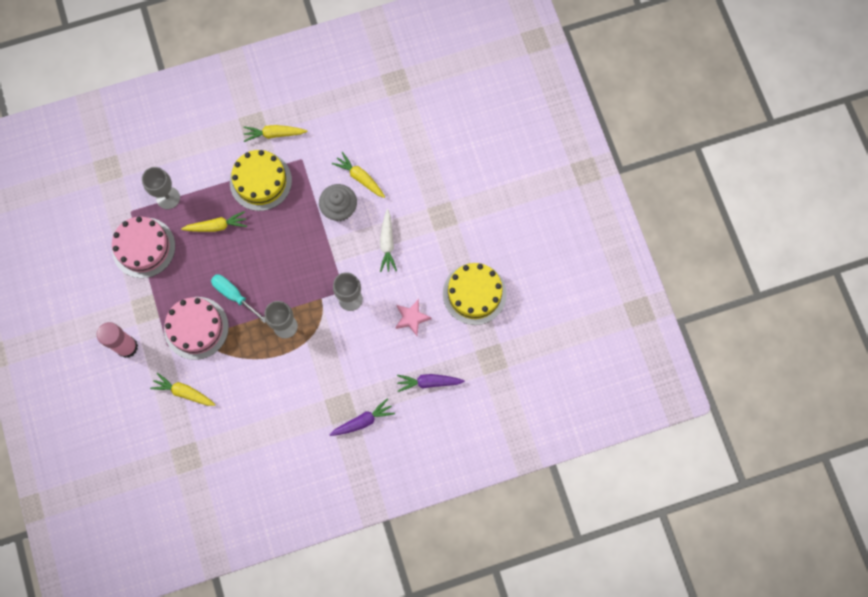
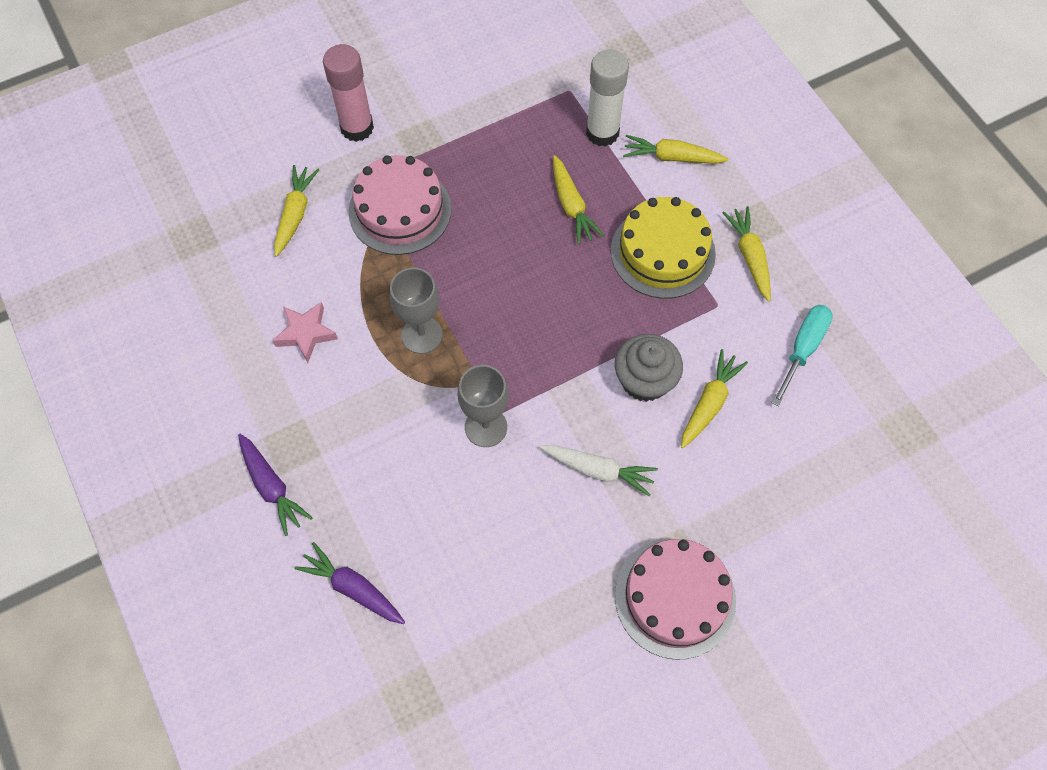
camera: 80 degrees right, 10 degrees down
pink cake [112,217,175,278] -> pink cake moved to [615,539,736,659]
grey goblet [142,167,180,209] -> white glue stick [586,49,629,147]
turquoise screwdriver [211,274,266,323] -> turquoise screwdriver moved to [771,305,833,407]
white carrot [380,209,397,272] -> white carrot turned 150 degrees counterclockwise [539,445,658,496]
pink star [395,299,431,336] -> pink star moved to [272,302,338,363]
purple carrot [397,374,465,392] -> purple carrot turned 45 degrees counterclockwise [294,542,405,624]
yellow cake [443,263,507,325] -> none
none -> yellow carrot [623,135,728,164]

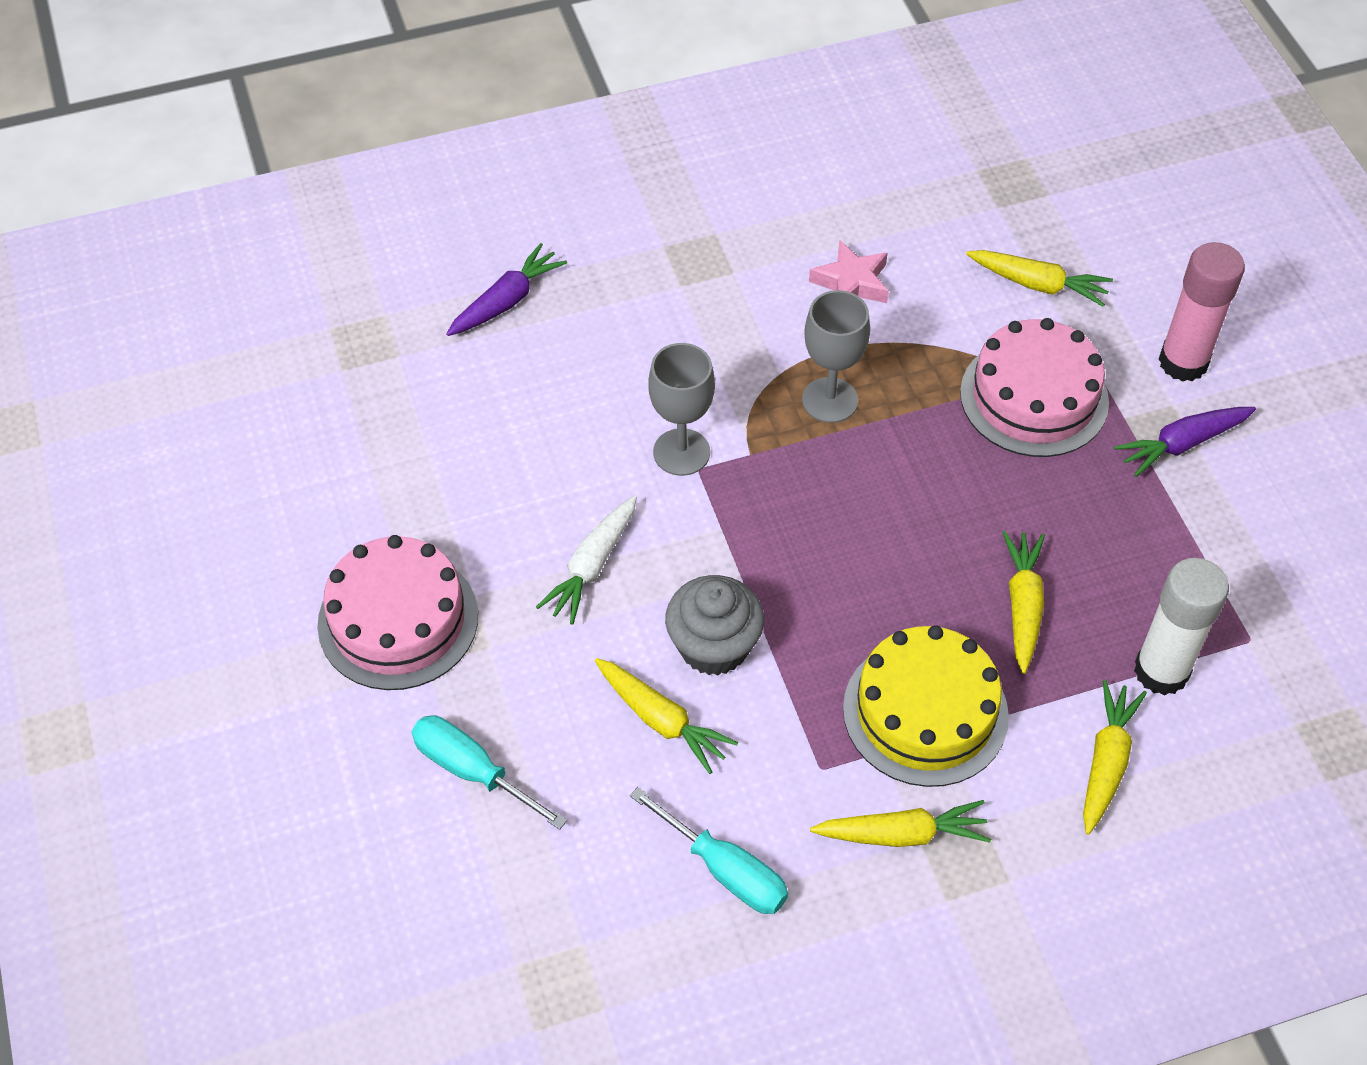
camera: 100 degrees right, 10 degrees down
purple carrot [238,434,313,536] -> purple carrot moved to [1114,407,1256,477]
yellow carrot [553,155,604,245] -> yellow carrot turned 105 degrees clockwise [1002,531,1045,674]
none -> turquoise screwdriver [412,715,567,830]

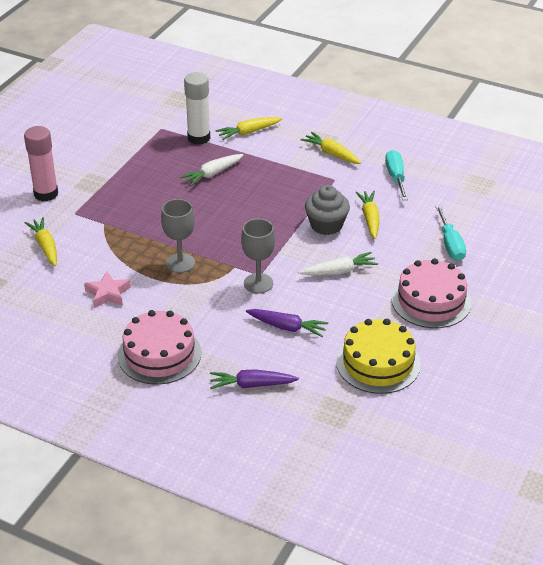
camera: 135 degrees left, 15 degrees down
yellow cake [843,625,1009,787] -> yellow cake moved to [336,319,421,394]
pink cake [960,318,1109,457] -> pink cake moved to [118,310,201,384]
yellow carrot [1002,531,1045,674] -> white carrot [180,154,243,186]
purple carrot [1114,407,1256,477] -> purple carrot moved to [246,309,329,337]

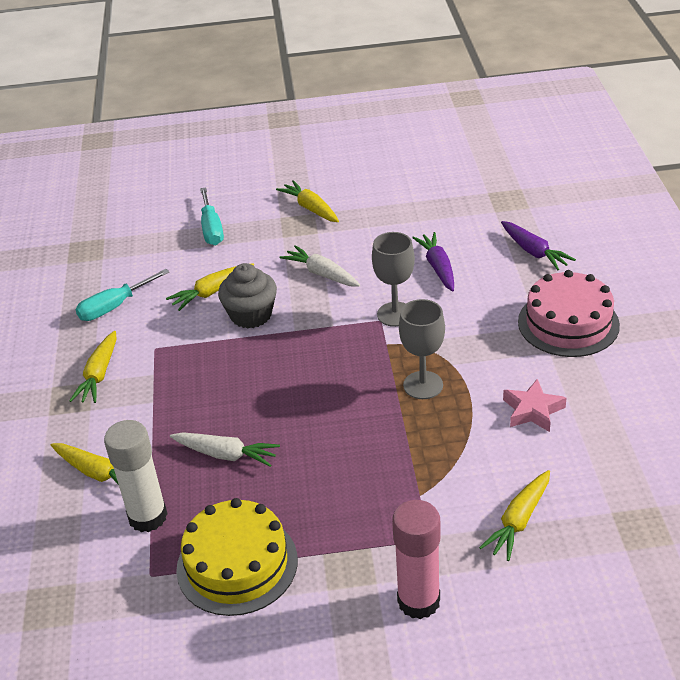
camera: 120 degrees left, 0 degrees up
yellow cake [336,319,421,394] -> yellow cake moved to [176,498,298,616]
pink cake [391,258,471,328] -> yellow carrot [276,180,339,222]
turquoise screwdriver [435,205,466,261] -> turquoise screwdriver turned 120 degrees clockwise [200,187,224,245]

